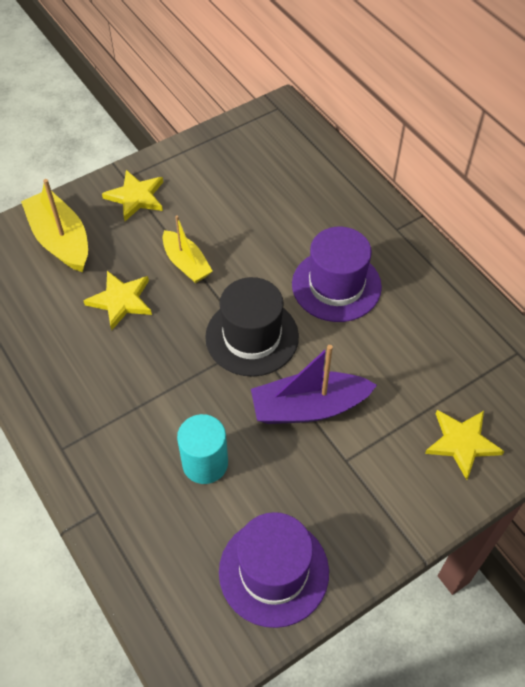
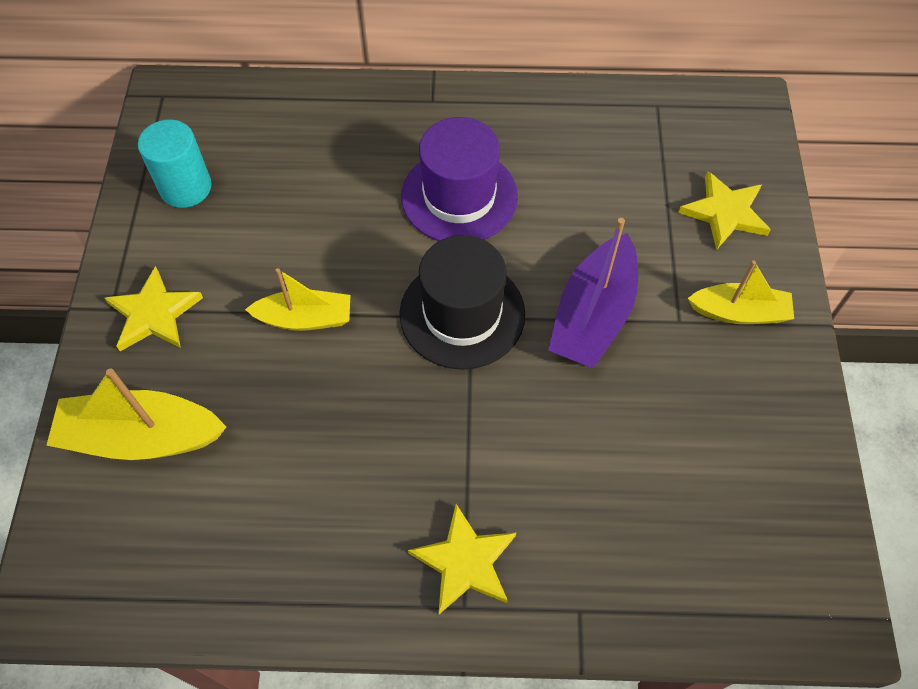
camera: 55 degrees left, 5 degrees up
yellow star [84,271,152,330] -> yellow star moved to [408,504,516,614]
turquoise cylinder [177,414,228,484] -> turquoise cylinder moved to [138,120,212,208]
purple hat [219,512,329,628] -> none
none -> yellow boat [688,261,794,324]

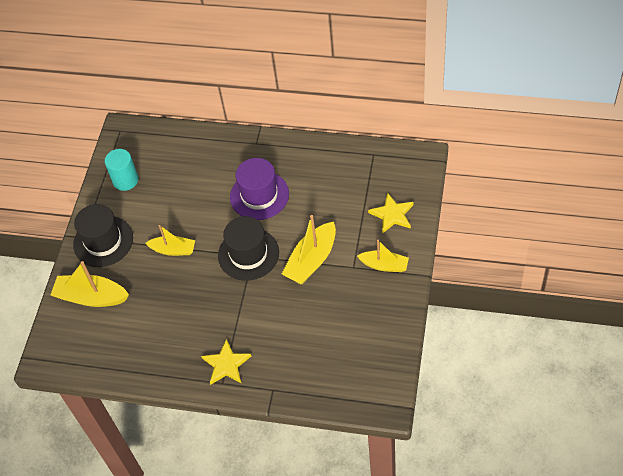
camera: 15 degrees right, 5 degrees down
yellow star [105,266,203,351] -> black hat [73,204,133,267]
purple boat [548,218,638,368] -> yellow boat [282,215,336,284]

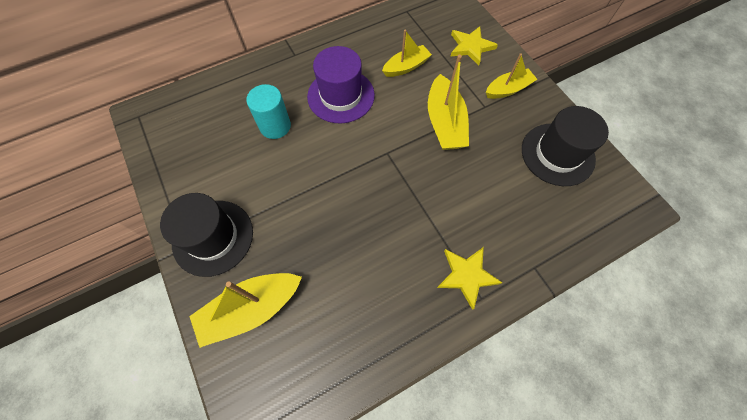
camera: 45 degrees left, 10 degrees up
turquoise cylinder [105,149,138,191] -> turquoise cylinder moved to [246,84,291,139]
yellow boat [146,225,195,256] -> yellow boat moved to [382,30,432,77]
black hat [218,216,279,281] -> black hat moved to [522,106,609,186]

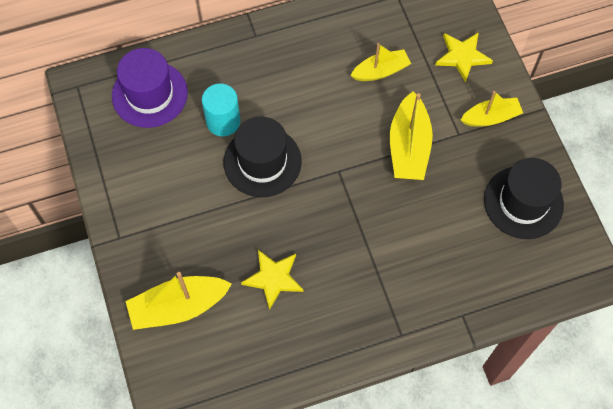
camera: 10 degrees right, 0 degrees up
black hat [160,193,253,277] -> black hat moved to [224,117,302,197]
purple hat [307,46,375,123] -> purple hat moved to [112,48,188,128]
yellow star [437,247,502,310] -> yellow star moved to [241,250,304,310]

